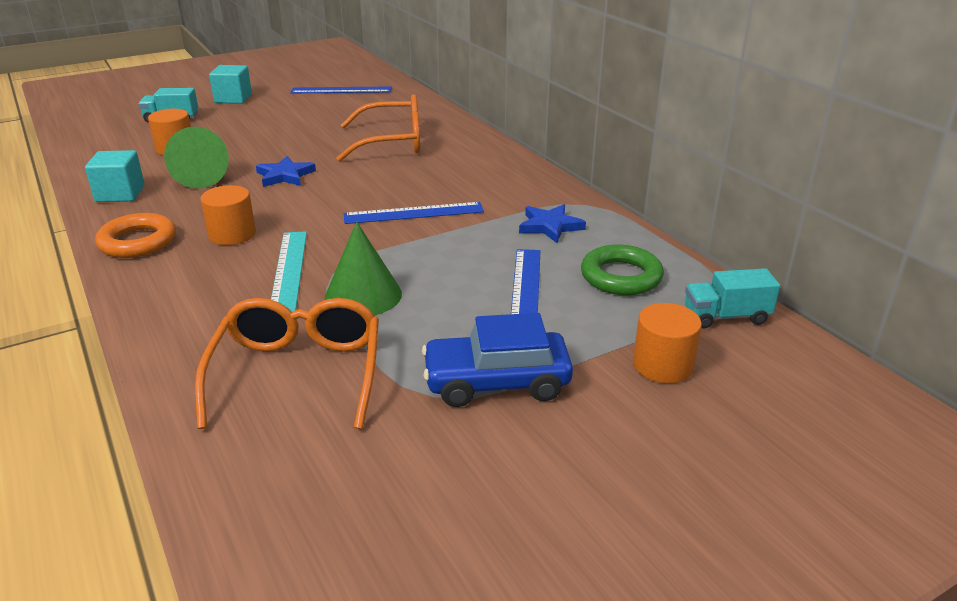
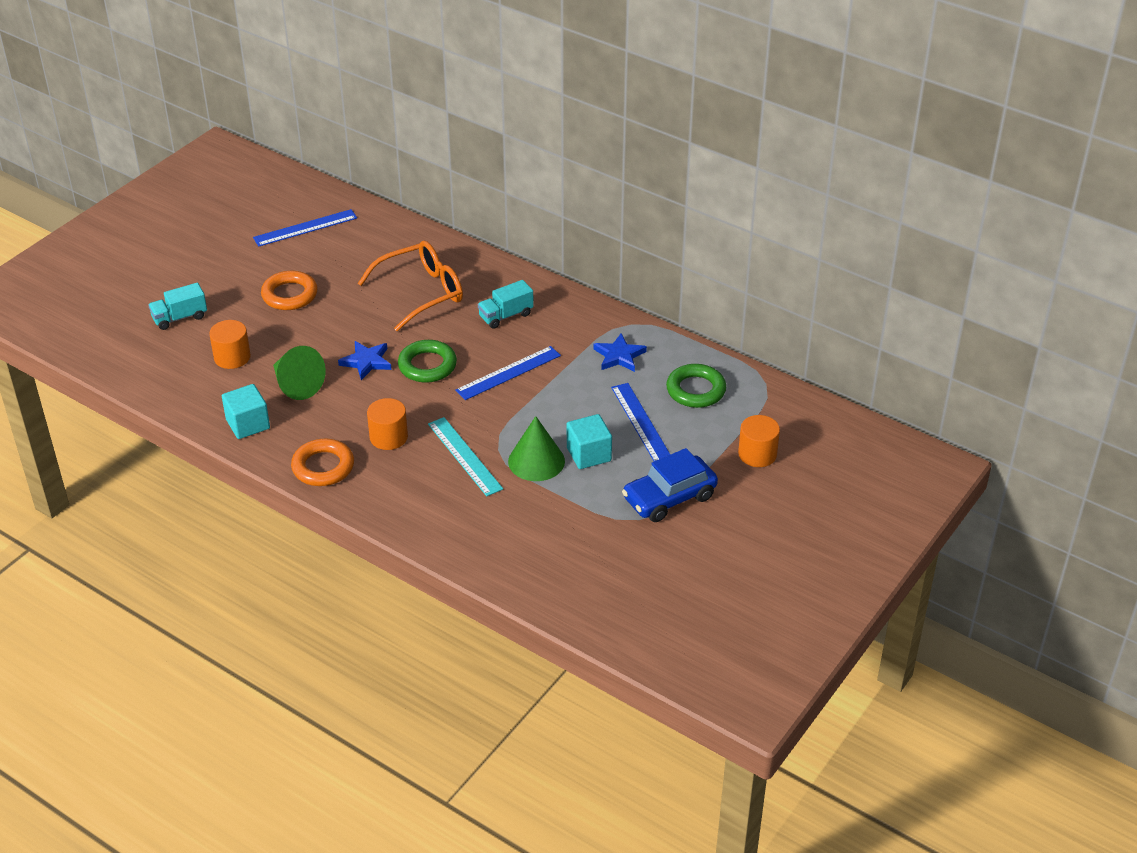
camera: 25 degrees left, 10 degrees up
orange glasses [195,298,379,429] -> none
turquoise cube [209,65,252,104] -> turquoise cube moved to [567,414,612,469]
turquoise truck [685,268,780,329] -> turquoise truck moved to [478,280,534,329]
none -> orange ring [261,271,318,310]
none -> green ring [398,340,457,383]

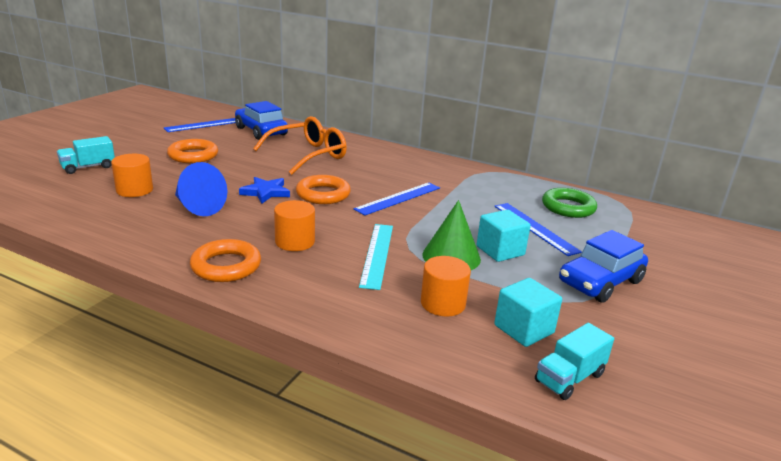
camera: 10 degrees left, 15 degrees down
turquoise cube [222,384,270,439] -> turquoise cube moved to [494,278,562,347]
green cone [273,346,326,400] -> blue cone [175,162,227,216]
green ring [398,340,457,383] -> orange ring [296,175,351,204]
turquoise ruler [428,417,503,496] -> turquoise ruler turned 45 degrees clockwise [359,224,393,290]
turquoise truck [478,280,534,329] -> turquoise truck moved to [535,323,614,400]
blue star [593,333,647,372] -> none
orange cylinder [738,415,780,467] -> orange cylinder moved to [421,256,471,316]
none -> blue car [235,101,288,140]

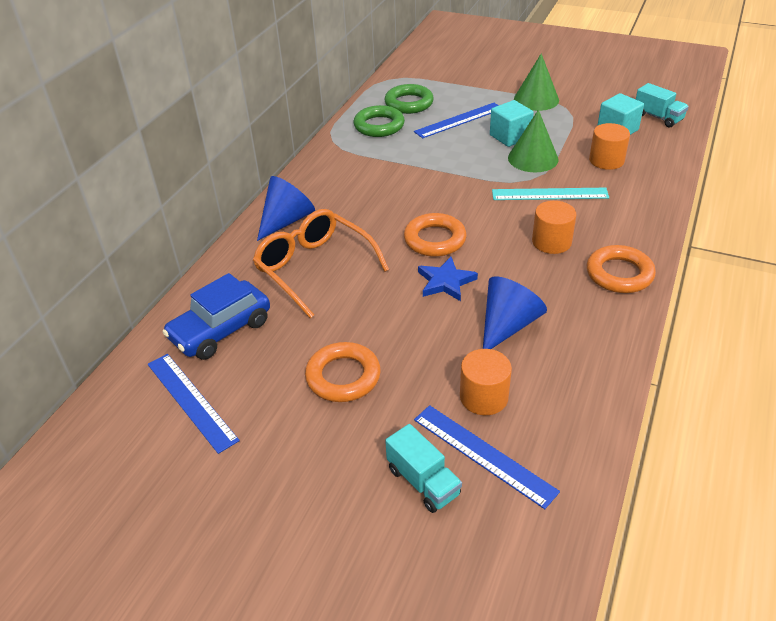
camera: 90 degrees left, 15 degrees up
blue ruler [354,183,440,215] -> blue ruler moved to [414,405,560,509]
blue car [559,230,648,303] -> green cone [514,54,559,111]
none -> blue cone [257,176,315,241]
none -> green ring [354,105,405,137]

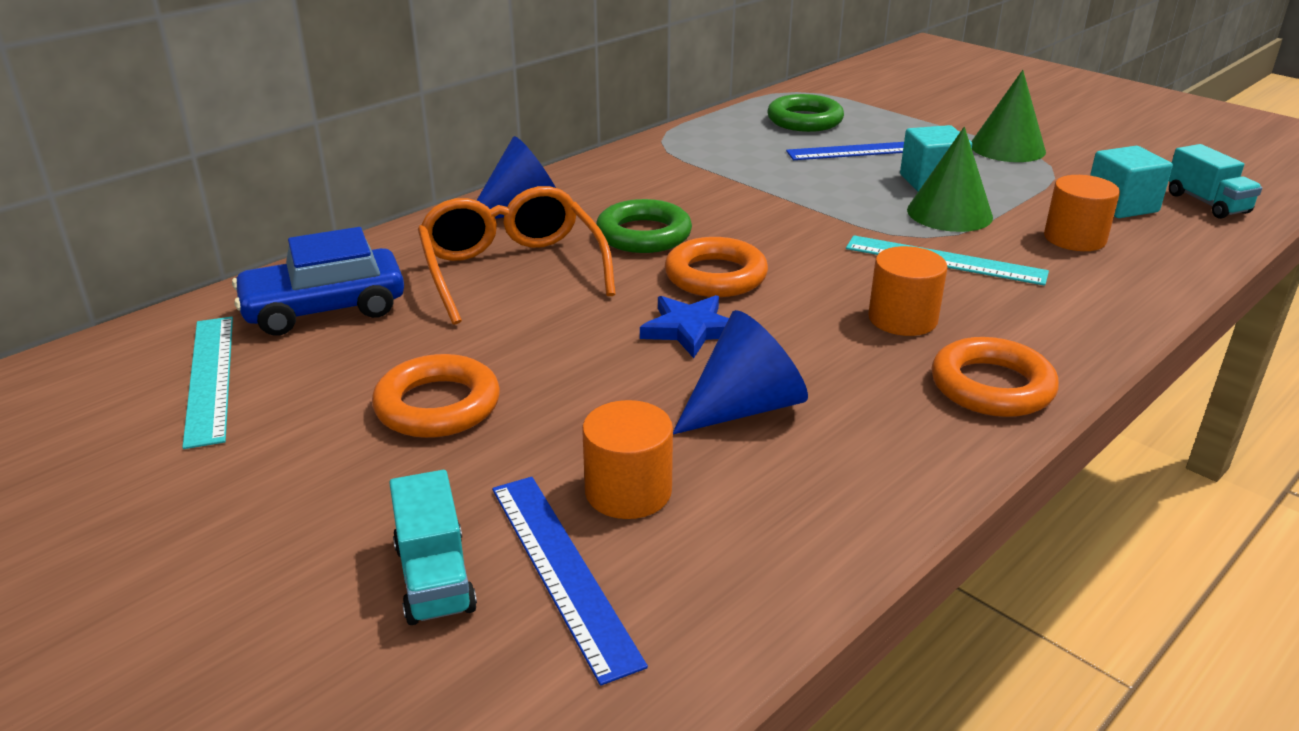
camera: 20 degrees right, 10 degrees down
blue ruler [148,354,240,454] -> turquoise ruler [182,317,233,449]
green ring [354,105,405,137] -> green ring moved to [596,199,692,253]

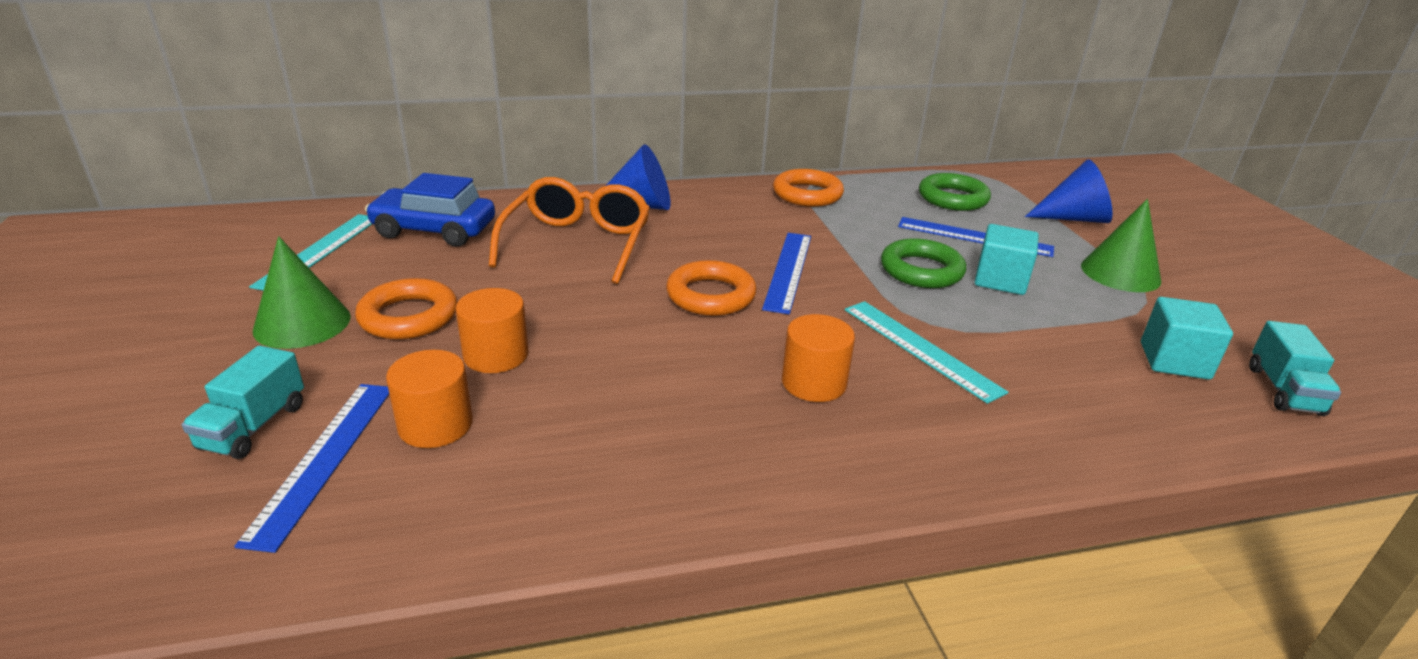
camera: 30 degrees right, 0 degrees up
green ring [596,199,692,253] -> green ring moved to [881,238,966,288]
blue star [640,295,729,358] -> none
blue cone [673,310,808,435] -> blue cone moved to [1025,159,1113,223]
green cone [907,127,993,232] -> green cone moved to [253,236,351,349]
orange ring [931,337,1059,417] -> orange ring moved to [773,169,844,207]
orange cylinder [1044,175,1120,251] -> orange cylinder moved to [456,288,528,373]
none -> blue ruler [762,233,811,314]

